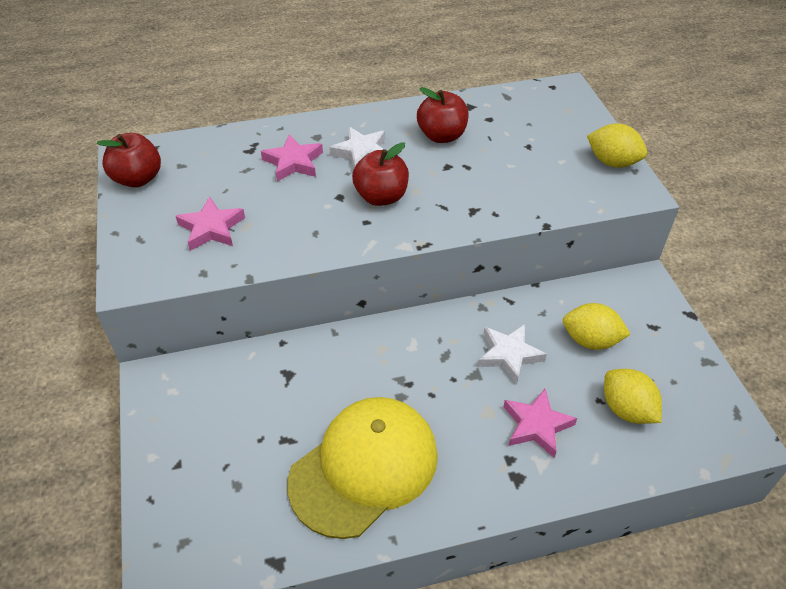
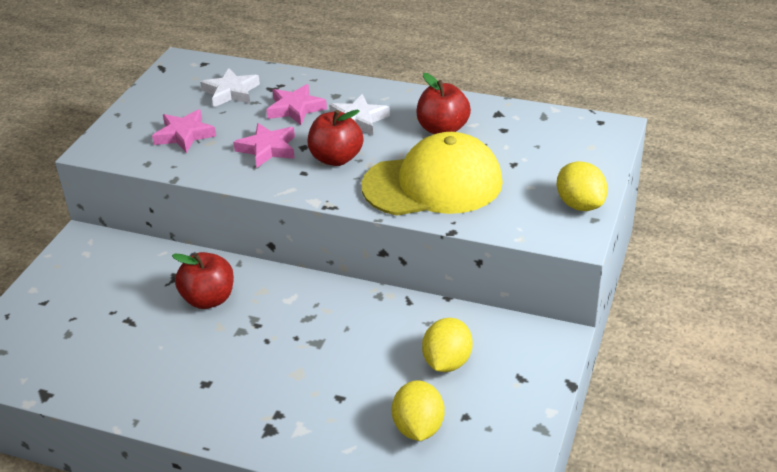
camera: 35 degrees right, 10 degrees down
red apple [97,133,161,188] -> red apple moved to [172,252,234,309]
yellow cap [287,397,438,539] -> yellow cap moved to [361,132,503,216]
white star [478,324,547,384] -> white star moved to [200,68,260,107]
pink star [503,389,577,458] -> pink star moved to [233,123,295,168]
yellow lemon [563,303,631,350] -> yellow lemon turned 60 degrees clockwise [422,318,473,372]

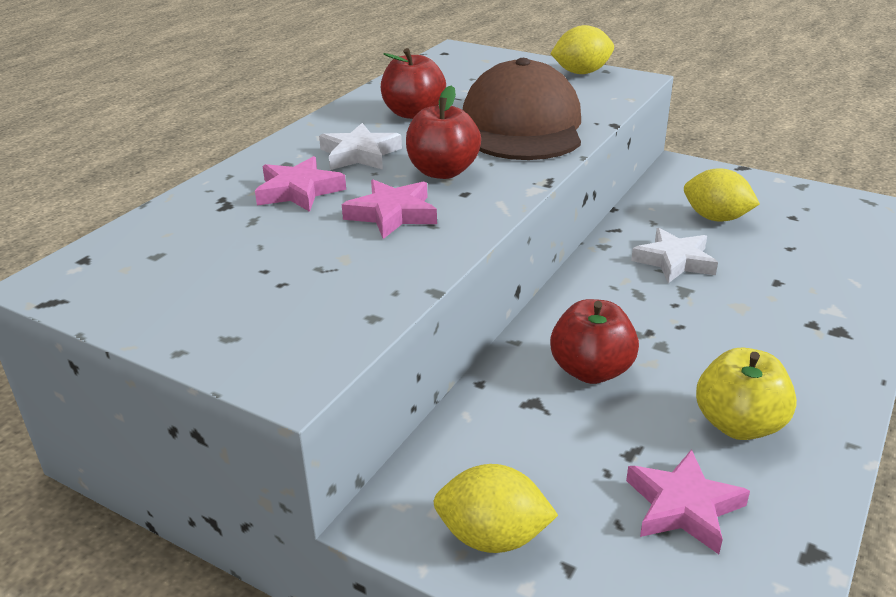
camera: 80 degrees left, 5 degrees down
pink star [152,109,216,153] -> pink star moved to [626,449,750,554]
white star [200,68,260,107] -> white star moved to [631,228,718,283]
yellow cap [361,132,503,216] -> brown cap [463,58,581,160]
yellow lemon [392,380,444,441] -> yellow lemon moved to [433,464,558,553]
none -> yellow apple [696,348,797,440]

